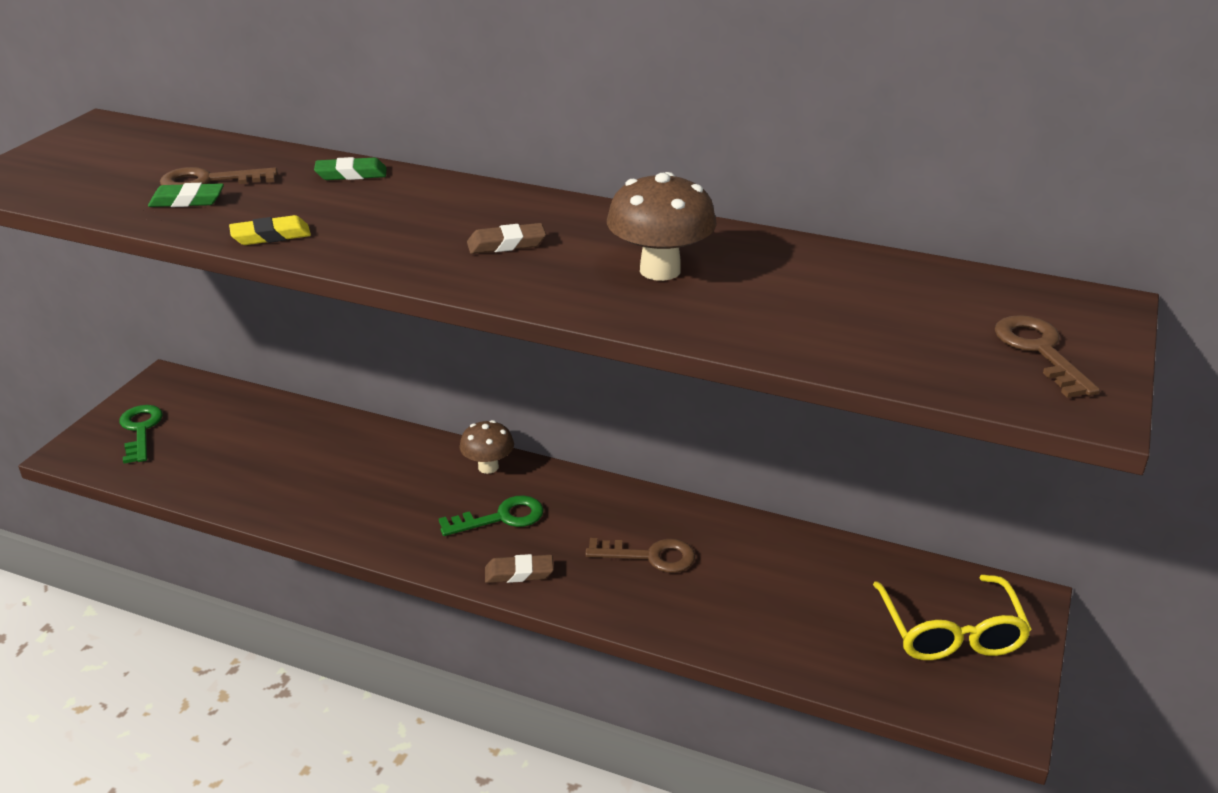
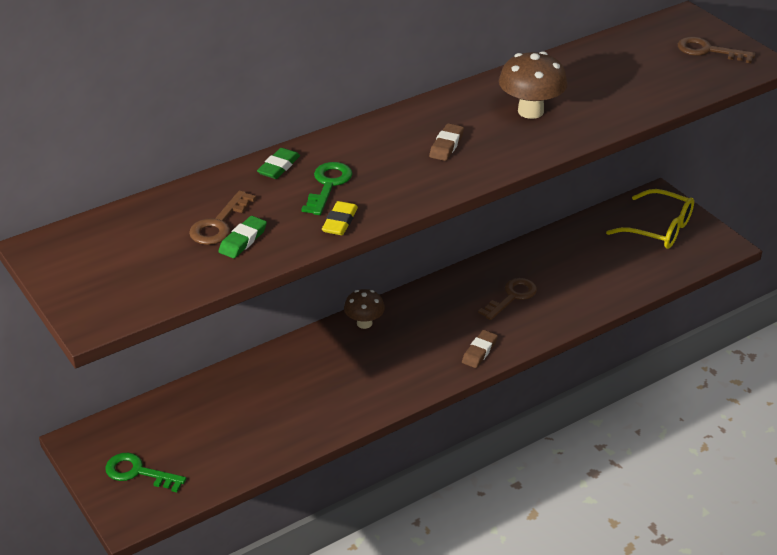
camera: 55 degrees left, 5 degrees up
green key [439,496,544,536] -> green key moved to [301,162,352,215]

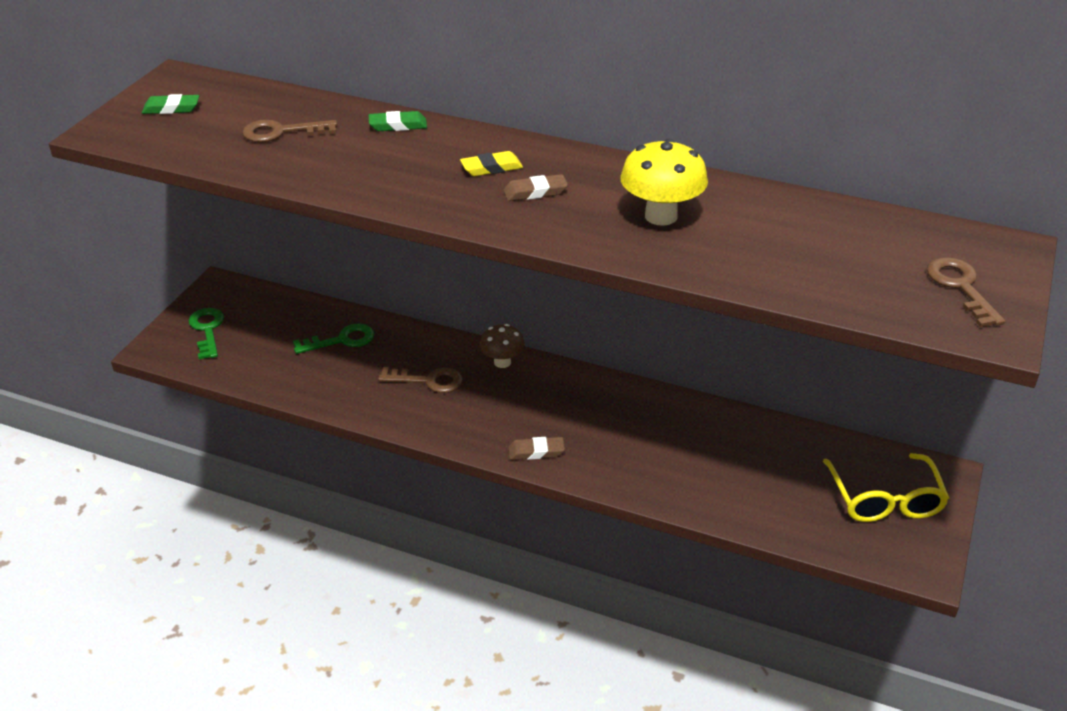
camera: 55 degrees right, 0 degrees up
green eraser [219,216,267,258] -> green eraser moved to [142,94,199,114]
green key [301,162,352,215] -> green key moved to [293,324,374,354]
yellow eraser [322,201,358,235] -> yellow eraser moved to [460,151,523,176]
brown key [478,278,537,320] -> brown key moved to [378,367,463,393]
brown mushroom [499,51,568,119] -> yellow mushroom [620,139,708,226]

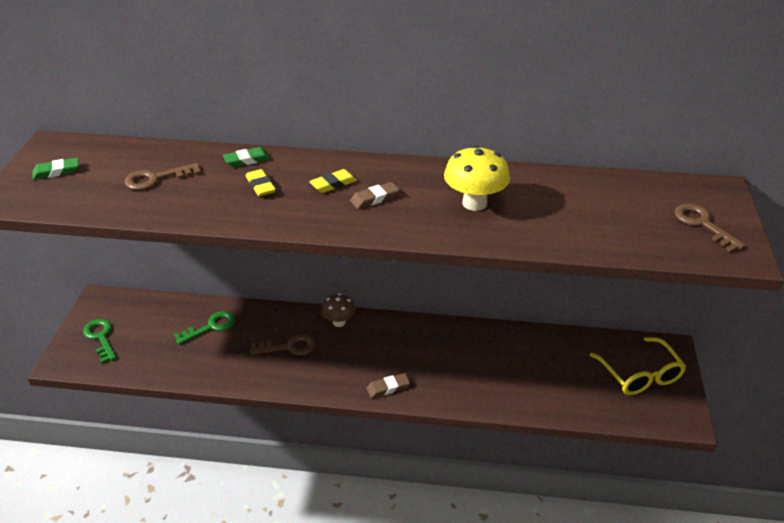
camera: 15 degrees left, 0 degrees up
none -> yellow eraser [246,169,276,196]

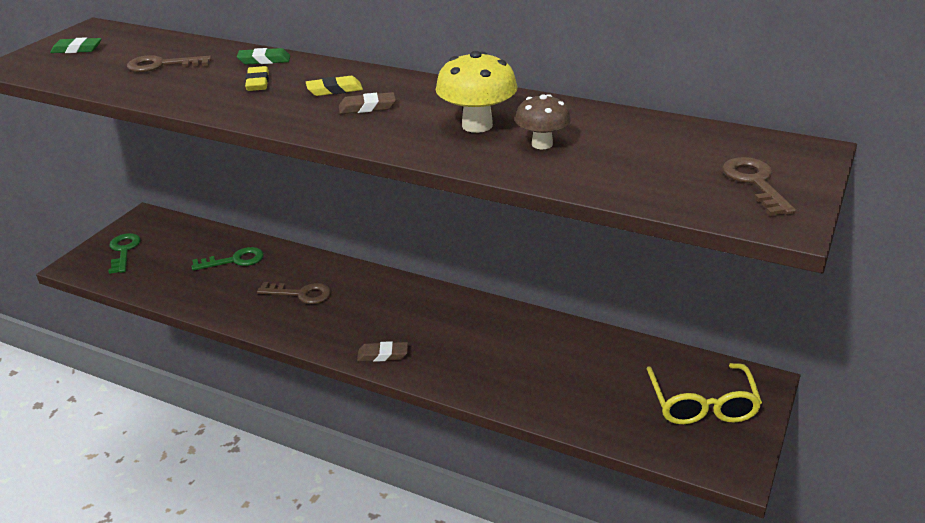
camera: 20 degrees right, 5 degrees down
brown mushroom [321,294,356,327] -> brown mushroom moved to [515,94,571,149]

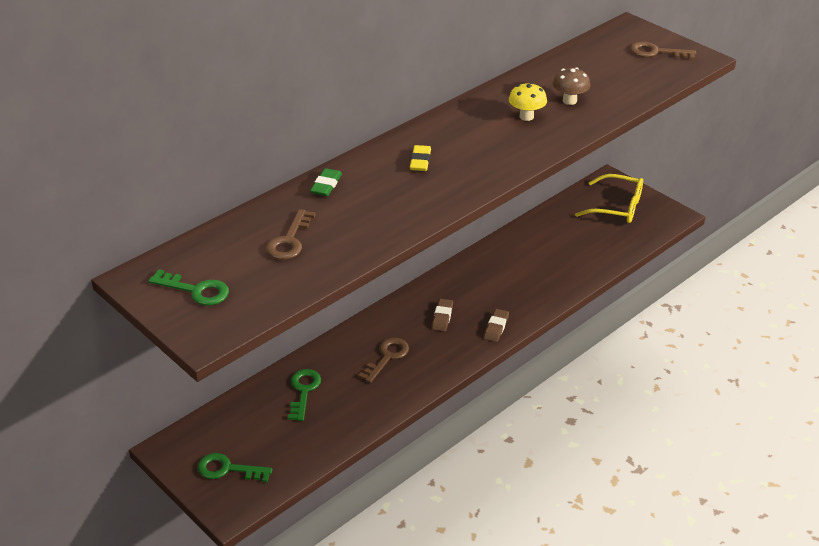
camera: 70 degrees left, 5 degrees up
green eraser [50,37,102,53] -> green key [148,269,229,305]
yellow eraser [245,66,269,91] -> none
brown eraser [339,92,396,114] -> brown eraser moved to [432,299,453,331]
yellow mushroom [436,51,517,133] -> yellow mushroom [509,82,547,121], size x0.66

